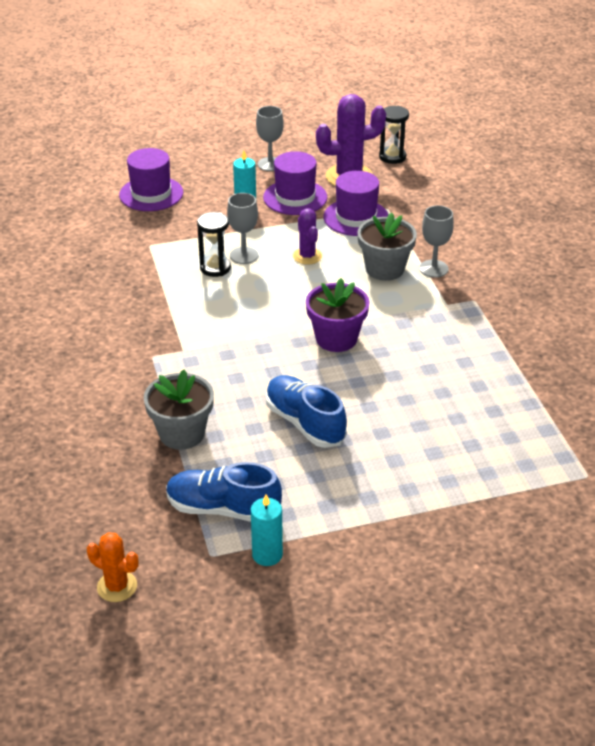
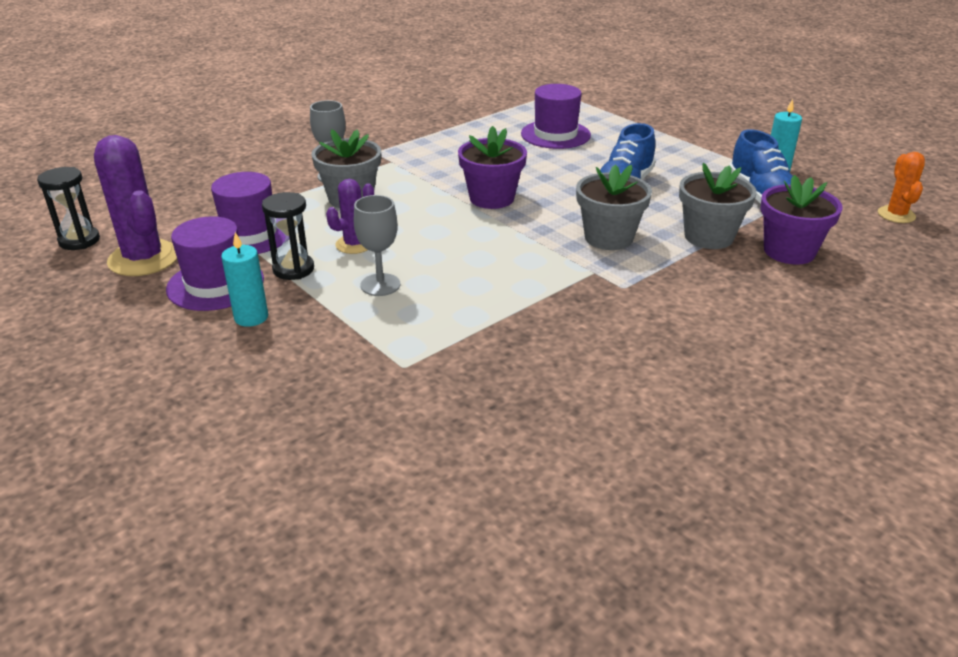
camera: 115 degrees left, 5 degrees down
purple hat [119,148,183,211] -> purple hat moved to [521,84,591,149]
black hourglass [197,212,231,277] -> black hourglass moved to [262,192,314,280]
grey goblet [256,106,284,171] -> none
none -> grey flower pot [576,165,652,250]
none -> purple flower pot [760,175,843,265]

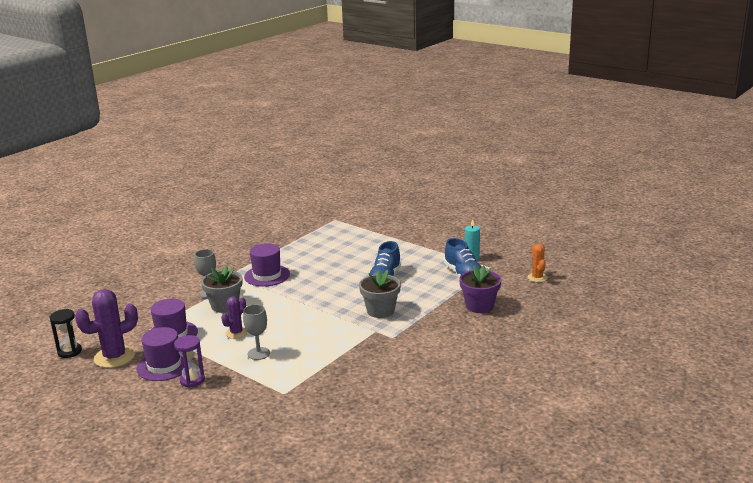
camera: 10 degrees left, 10 degrees down
purple cactus [94,135,177,276] -> purple cactus turned 75 degrees counterclockwise [75,289,138,368]
turquoise candle [221,232,268,327] -> purple hourglass [174,335,205,388]
black hourglass [262,192,314,280] -> none
purple flower pot [458,126,527,209] -> none
purple hat [521,84,591,149] -> purple hat moved to [244,243,290,287]
grey flower pot [679,163,757,249] -> none

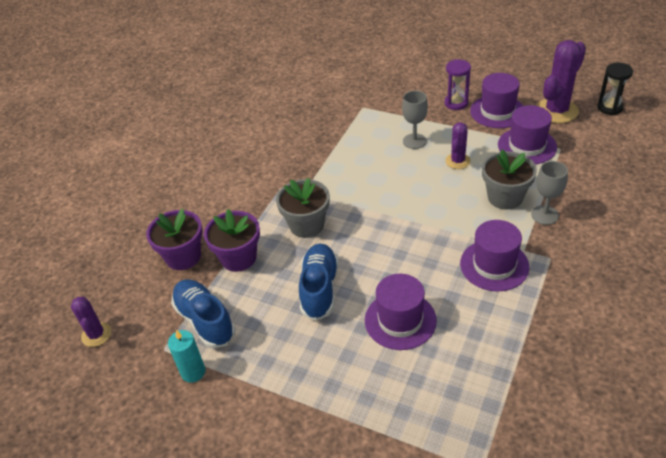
camera: 170 degrees right, 20 degrees up
orange cactus [527,243,548,282] -> purple cactus [71,297,111,347]
none -> purple flower pot [204,209,260,272]
none -> purple hat [365,274,437,350]

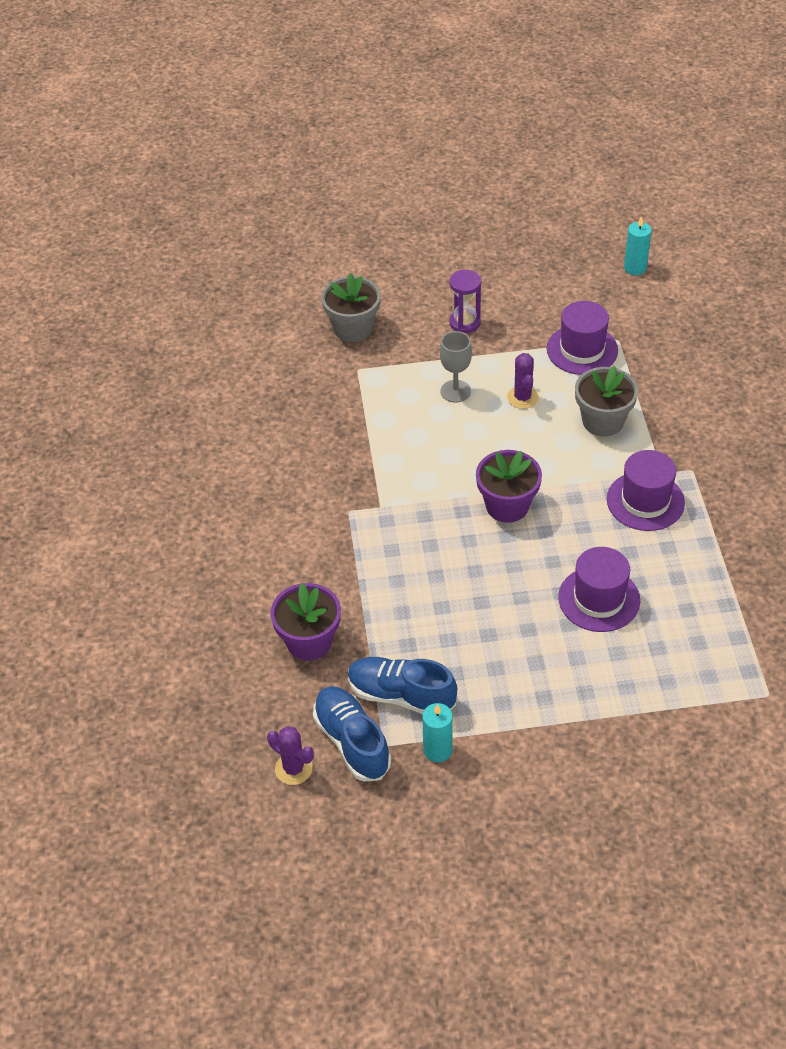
camera: 35 degrees left, 5 degrees up
purple flower pot [204,209,260,272] -> purple flower pot moved to [476,450,542,523]
grey flower pot [276,178,330,238] -> grey flower pot moved to [321,273,381,342]
blue shoe [299,244,339,321] -> blue shoe moved to [313,686,391,782]
purple hat [470,73,523,128] -> none
grey goblet [531,161,568,225] -> none
purple cactus [536,40,586,123] -> none
black hourglass [597,63,633,115] -> turquoise candle [624,216,652,275]

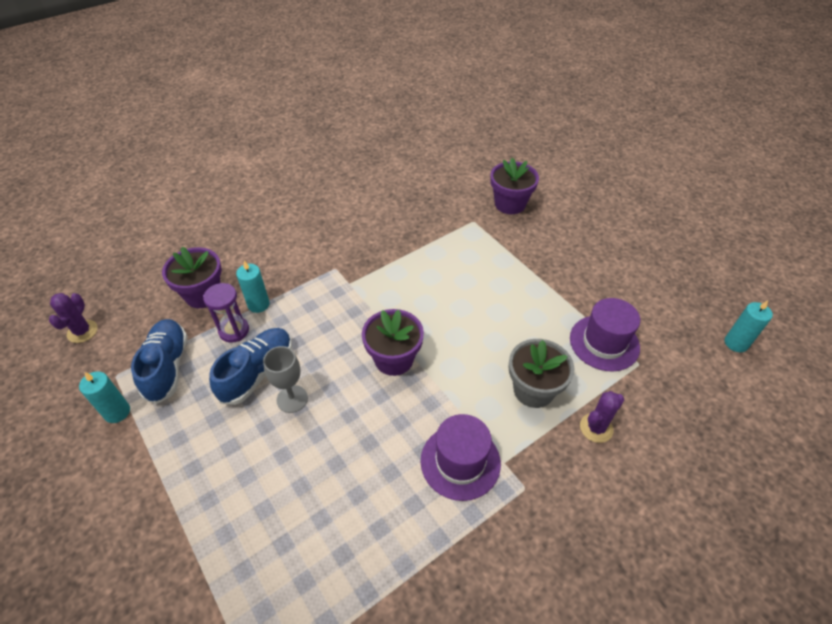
camera: 60 degrees right, 0 degrees up
blue shoe [313,686,391,782] -> blue shoe moved to [209,328,292,405]
grey flower pot [321,273,381,342] -> purple flower pot [490,158,539,214]
grey goblet [440,331,472,402] -> grey goblet moved to [263,346,308,413]
purple hourglass [450,270,481,333] -> purple hourglass moved to [203,283,249,343]
purple cactus [507,353,539,409] -> purple cactus moved to [580,391,624,443]
purple hat [558,547,640,632] -> none
none -> turquoise candle [236,261,270,313]

